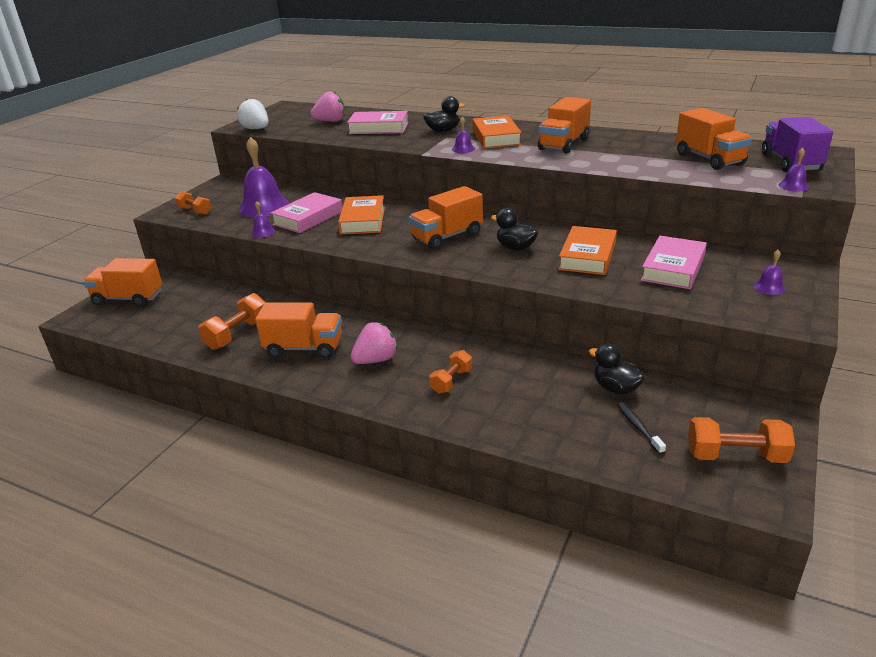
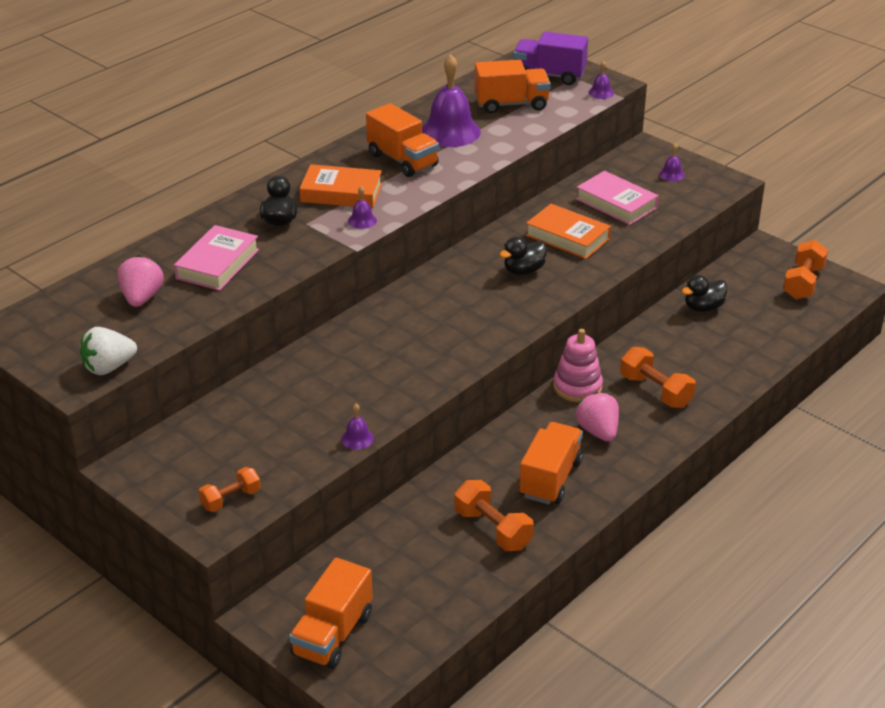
camera: 75 degrees left, 5 degrees up
purple bell [238,137,290,217] -> purple bell moved to [422,54,481,147]
pink book [271,192,342,233] -> none
orange book [338,195,385,234] -> none
orange truck [409,186,483,249] -> none
orange dumbbell [429,350,472,394] -> orange dumbbell [620,347,696,408], size x1.52
black toothbrush [617,403,666,454] -> none
none -> pink stacking toy [553,329,603,402]

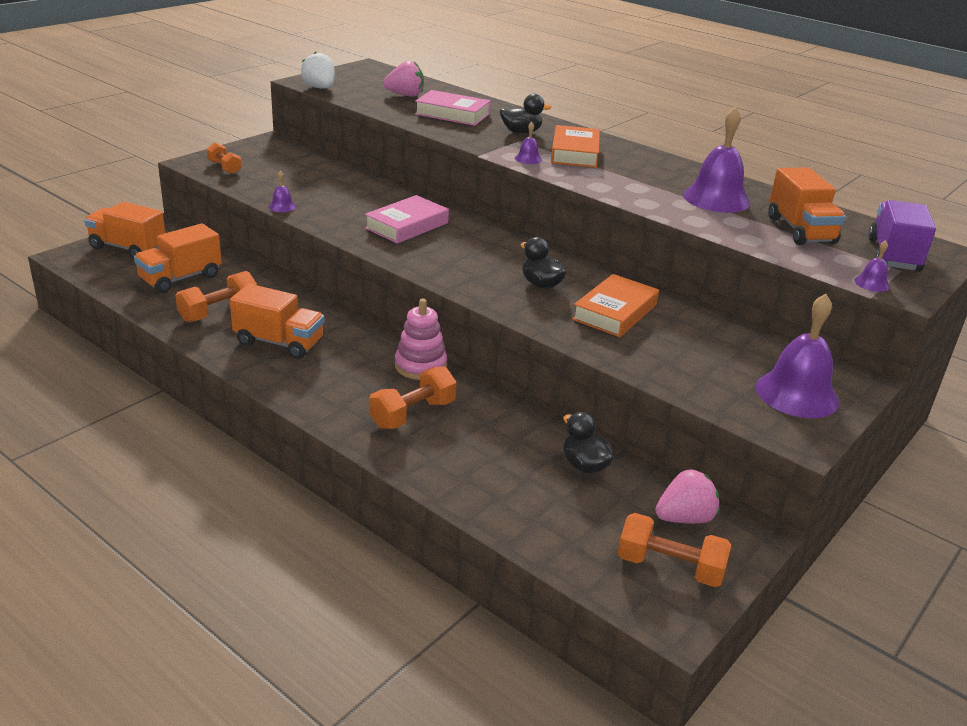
camera: 85 degrees right, 5 degrees down
orange truck [366,103,439,177] -> orange truck moved to [134,223,222,293]
pink book [576,171,659,225] -> pink book moved to [365,195,449,244]
pink strawberry [576,392,619,442] -> pink strawberry moved to [655,469,720,524]
purple bell [659,143,685,181] -> purple bell [756,294,839,418], size x2.29

